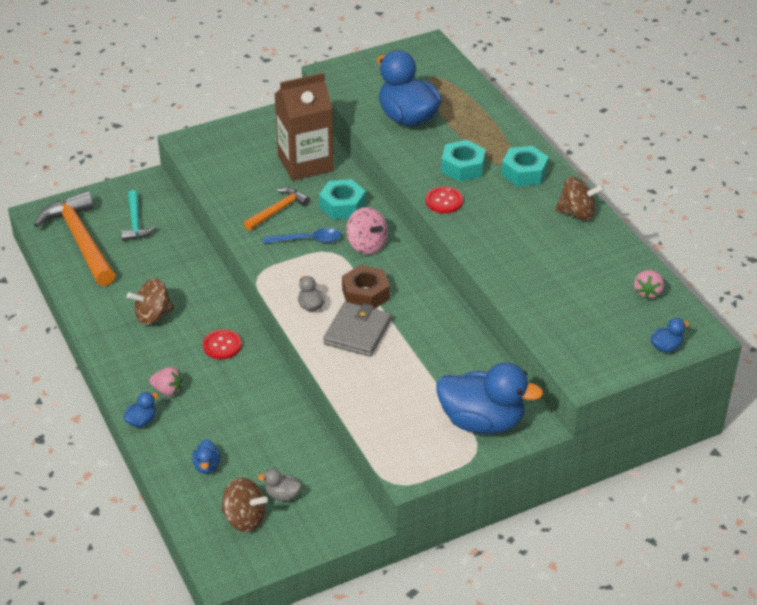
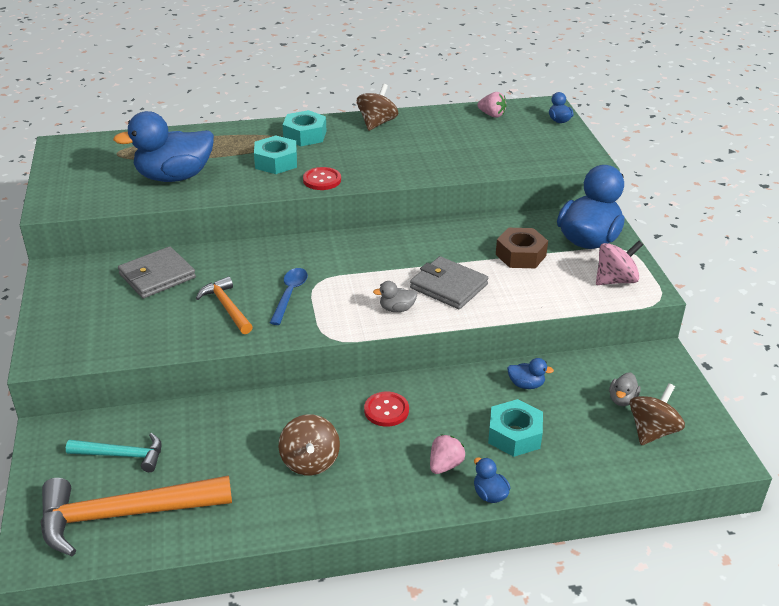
camera: 75 degrees left, 5 degrees down
blue duck [192,439,220,474] -> blue duck moved to [507,358,554,389]
brown carton [275,73,334,181] -> grey wallet [118,246,196,298]
turquoise nut [319,179,366,220] -> turquoise nut moved to [488,399,543,457]
brown nut [342,265,390,309] -> brown nut moved to [496,228,548,268]
pink spinning top [346,207,388,255] -> pink spinning top moved to [596,241,643,285]

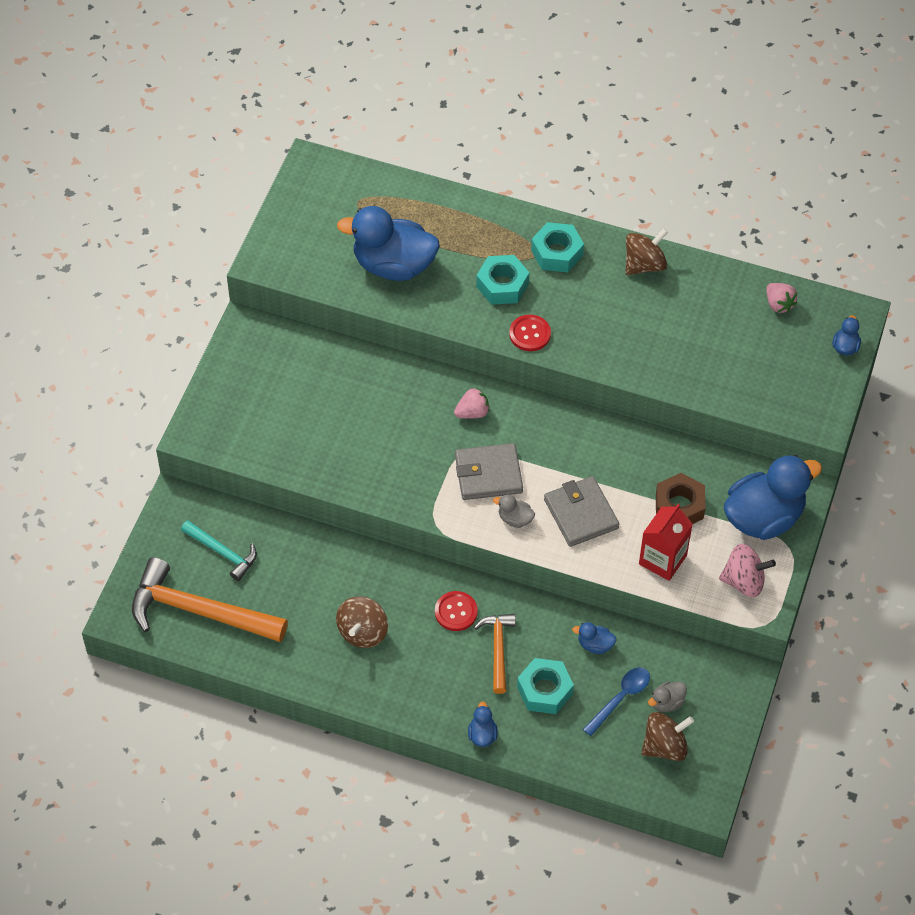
camera: 30 degrees right, 20 degrees up
grey wallet [118,246,196,298] -> grey wallet moved to [455,443,523,500]
orange hammer [196,276,253,334] -> orange hammer moved to [474,614,516,694]
blue spoon [270,268,308,325] -> blue spoon moved to [583,667,650,736]
pink strawberry [430,435,465,474] -> pink strawberry moved to [454,388,489,419]
blue duck [507,358,554,389] -> blue duck turned 150 degrees clockwise [572,622,617,654]
none -> red carton [639,504,693,581]

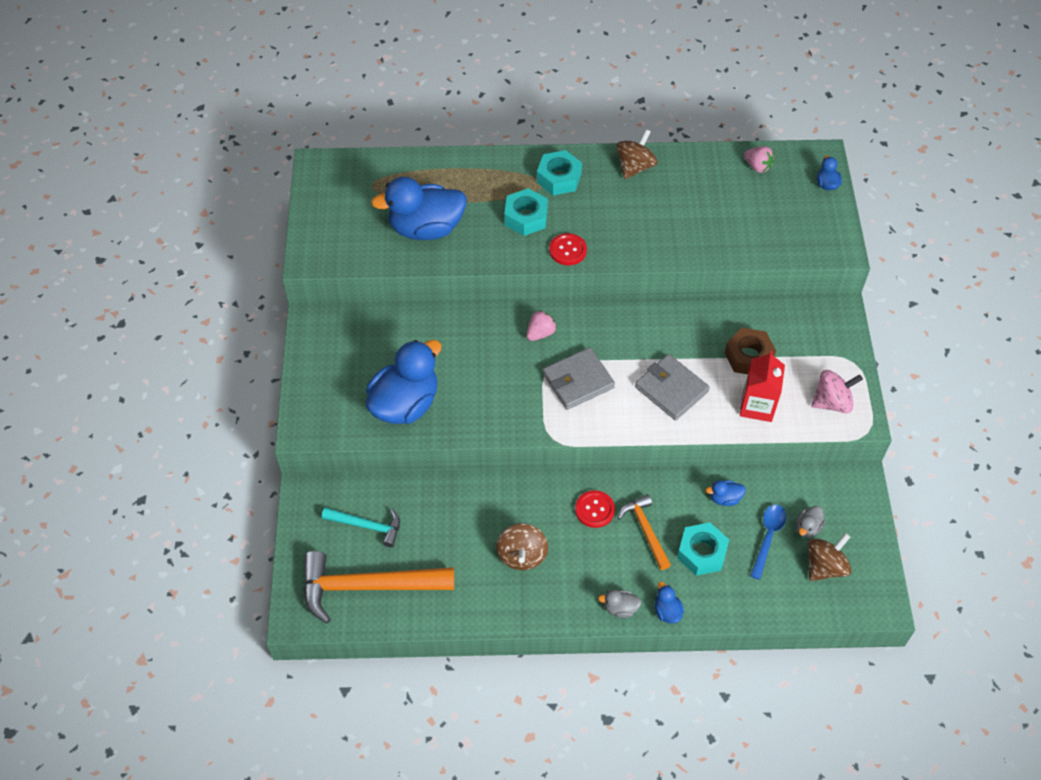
camera: 20 degrees left, 0 degrees up
grey duck [493,494,535,528] -> grey duck moved to [598,590,641,618]
blue duck [724,455,822,540] -> blue duck moved to [366,340,442,424]

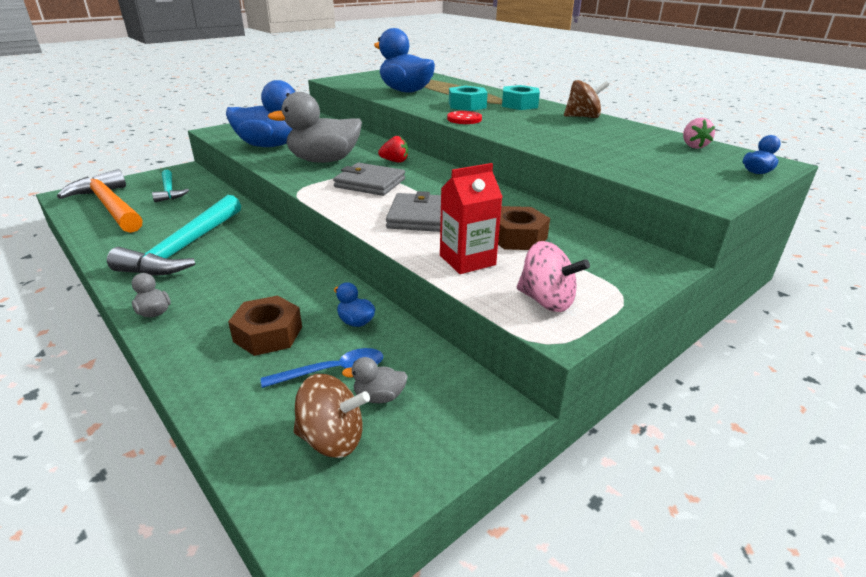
camera: 50 degrees right, 25 degrees down
brown spinning top [497,523,548,570] -> turquoise hammer [107,195,241,276]
pink strawberry [527,310,557,341] -> red strawberry [378,136,408,163]
red button [575,490,615,528] -> none
orange hammer [618,494,671,570] -> none
blue duck [655,582,684,624] -> none
turquoise nut [677,522,729,576] -> brown nut [228,296,302,356]
none -> grey duck [268,92,362,163]

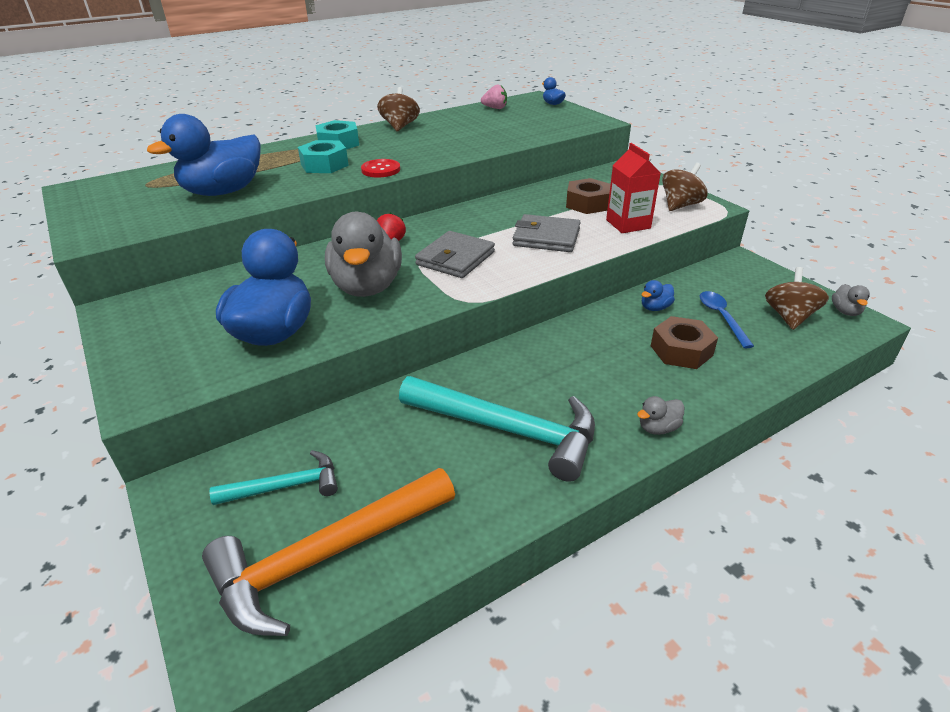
camera: 80 degrees left, 5 degrees up
grey duck [342,357,408,403] -> grey duck moved to [832,284,870,316]
pink spinning top [517,241,590,312] -> brown spinning top [662,163,707,211]

